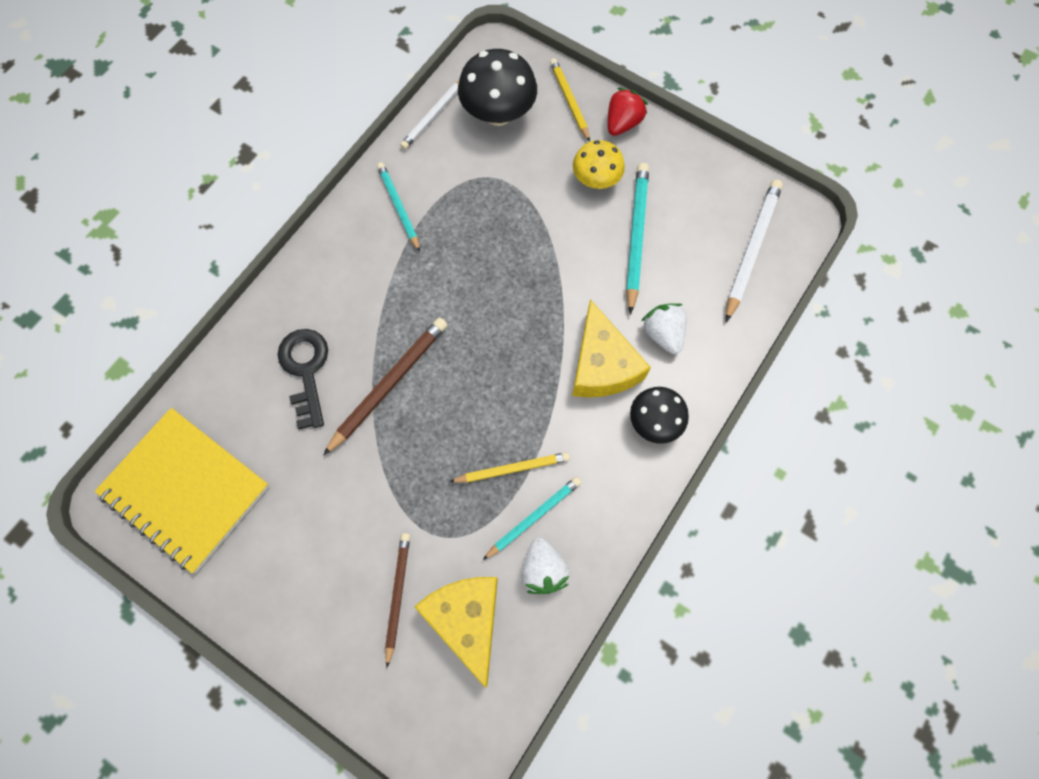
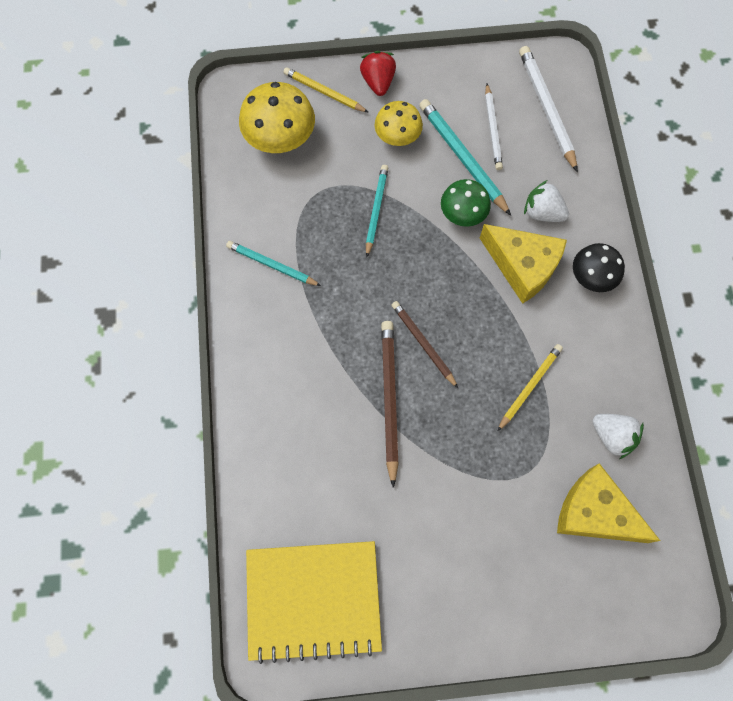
camera: 40 degrees left, 0 degrees up
black key [278,329,328,429] -> none
brown pencil [385,533,410,668] -> brown pencil moved to [392,301,458,388]
white pencil [400,81,459,150] -> white pencil moved to [485,84,503,170]
black mushroom [458,49,537,126] -> yellow mushroom [239,82,315,153]
turquoise pencil [483,477,581,560] -> turquoise pencil moved to [366,165,388,257]
none -> green mushroom [441,179,491,227]

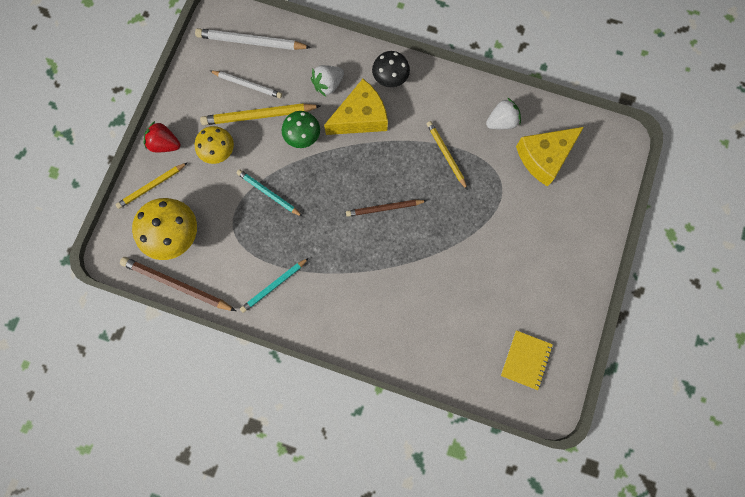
camera: 65 degrees left, 5 degrees up
yellow notebook [246,541,382,664] -> yellow notebook [501,330,553,390], size x0.52
brown pencil [381,321,399,488] -> brown pencil moved to [120,257,236,311]
turquoise pencil [419,99,511,216] -> yellow pencil [200,103,321,125]

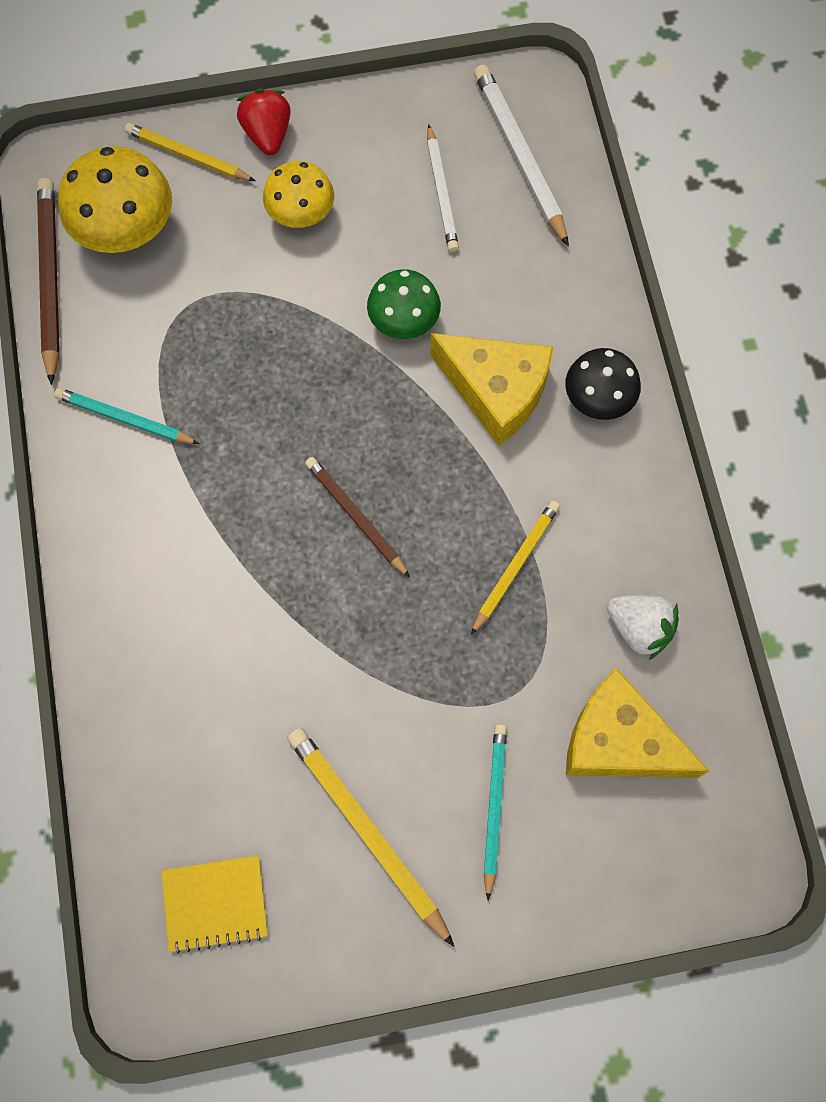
camera: 60 degrees right, 5 degrees down
yellow pencil [200,103,321,125] -> yellow pencil moved to [287,728,454,947]
turquoise pencil [236,169,303,217] -> turquoise pencil moved to [484,724,507,900]
white strawberry [311,65,344,97] -> none

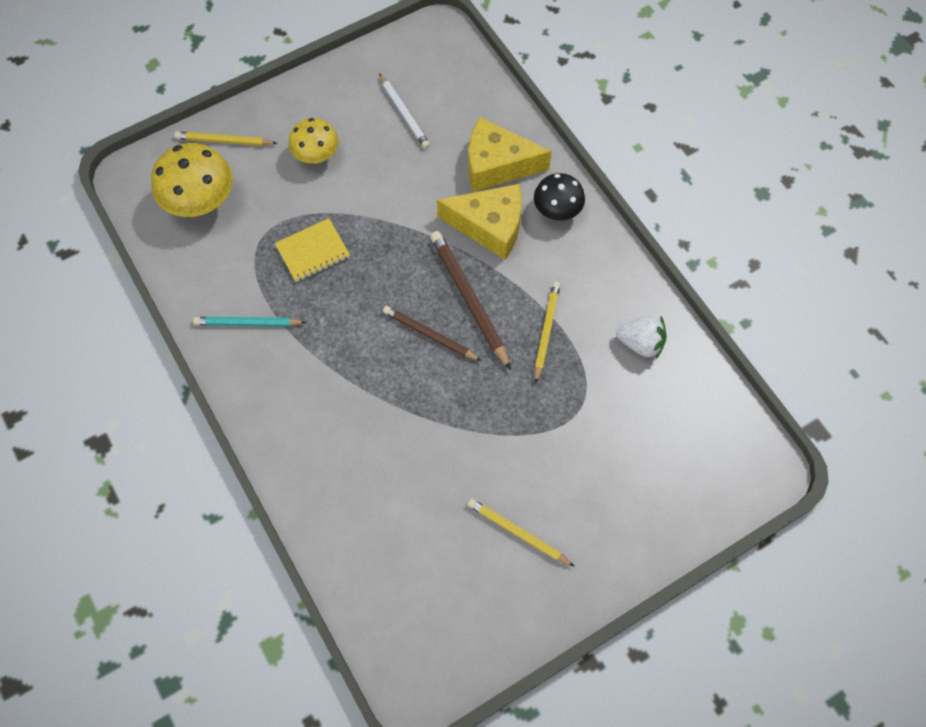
camera: 20 degrees left, 5 degrees down
brown pencil [37,178,60,385] -> brown pencil moved to [430,231,511,370]
yellow notebook [161,855,268,954] -> yellow notebook moved to [275,218,350,282]
red strawberry [236,89,291,155] -> none
yellow pencil [287,728,454,947] -> yellow pencil [467,498,575,567], size x0.66
green mushroom [367,269,441,339] -> none
white pencil [474,65,569,246] -> none
turquoise pencil [484,724,507,900] -> none
yellow cheese [566,668,709,778] -> yellow cheese moved to [468,117,552,192]

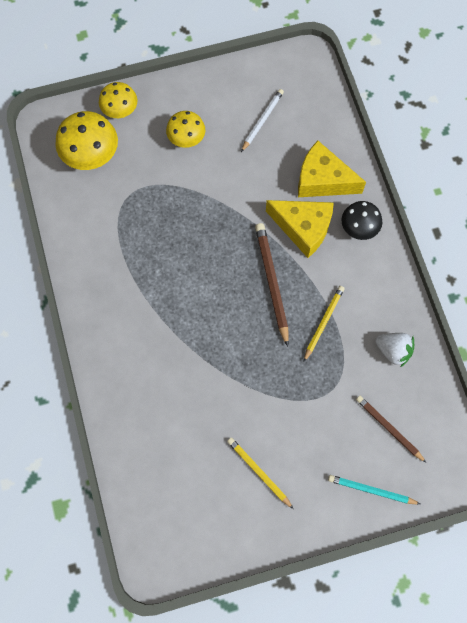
camera: 15 degrees right, 5 degrees up
yellow pencil [174,131,277,146] -> yellow mushroom [99,82,137,118]
turquoise pencil [193,317,306,326] -> turquoise pencil moved to [328,475,420,504]
yellow notebook [275,218,350,282] -> none
white pencil [379,73,430,149] -> white pencil turned 135 degrees counterclockwise [241,89,284,152]
brown pencil [383,306,481,361] -> brown pencil moved to [356,396,426,463]

